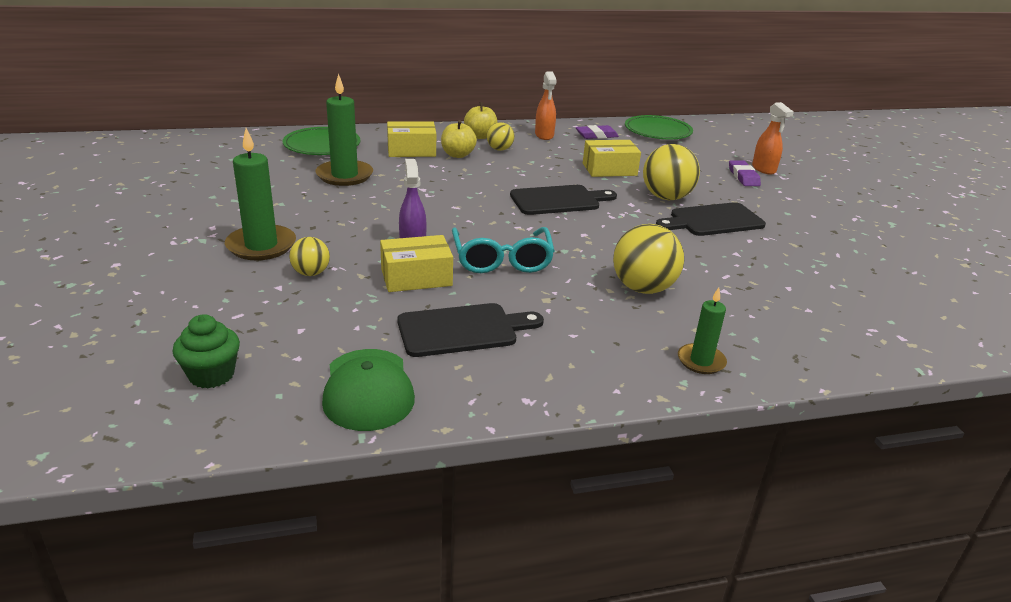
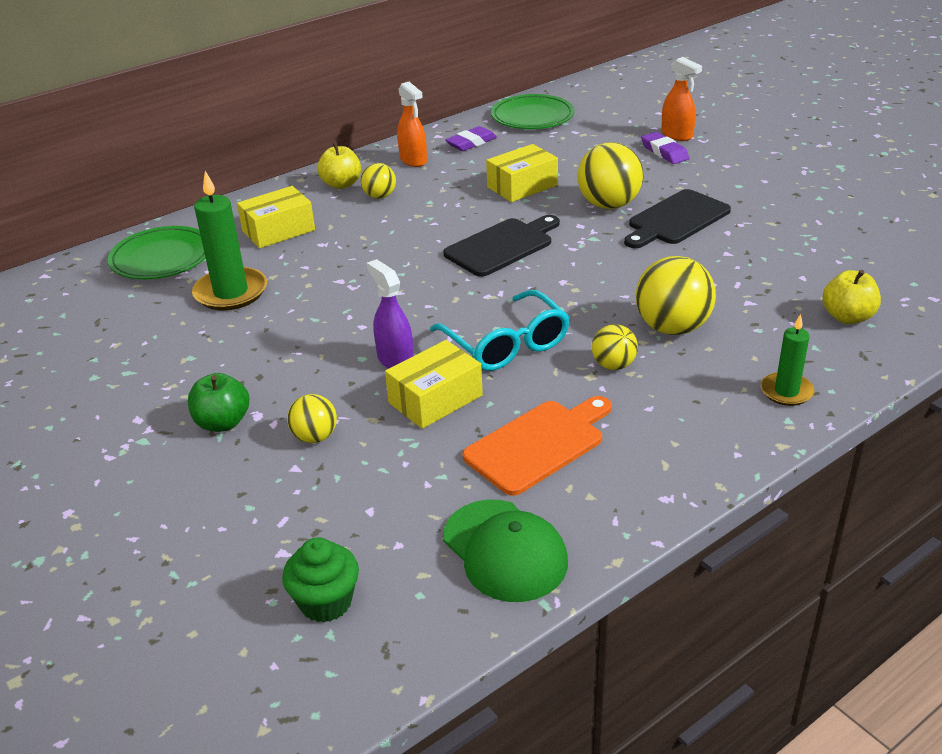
camera: 20 degrees left, 5 degrees up
green candle [225,128,296,260] -> green apple [188,373,249,432]
black cutting board [397,303,544,357] -> orange cutting board [462,396,612,496]
yellow apple [441,120,477,158] -> yellow apple moved to [822,270,881,324]
none -> yellow ball [592,324,638,370]

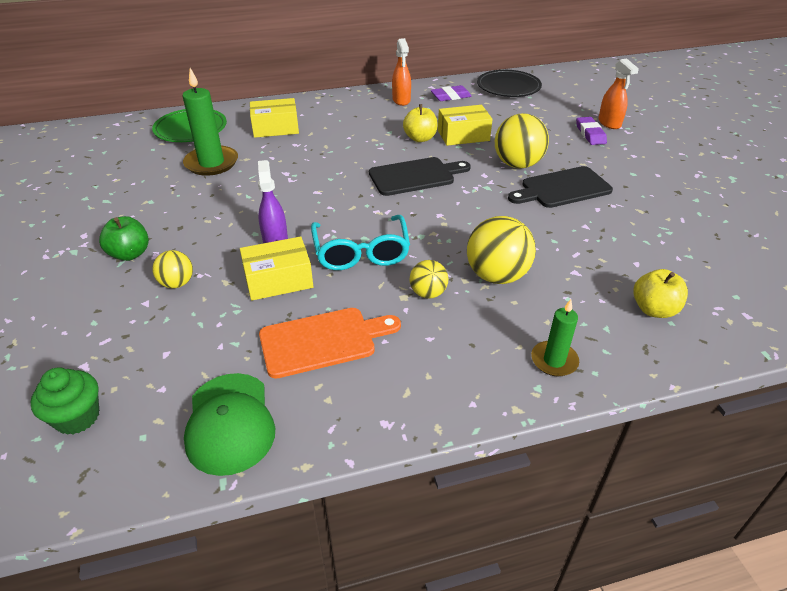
camera: 20 degrees right, 5 degrees up
yellow apple [317,142,361,189] -> yellow apple moved to [403,104,438,142]
yellow ball [361,163,396,199] -> none
green plate [491,94,574,129] -> black plate [477,70,542,97]

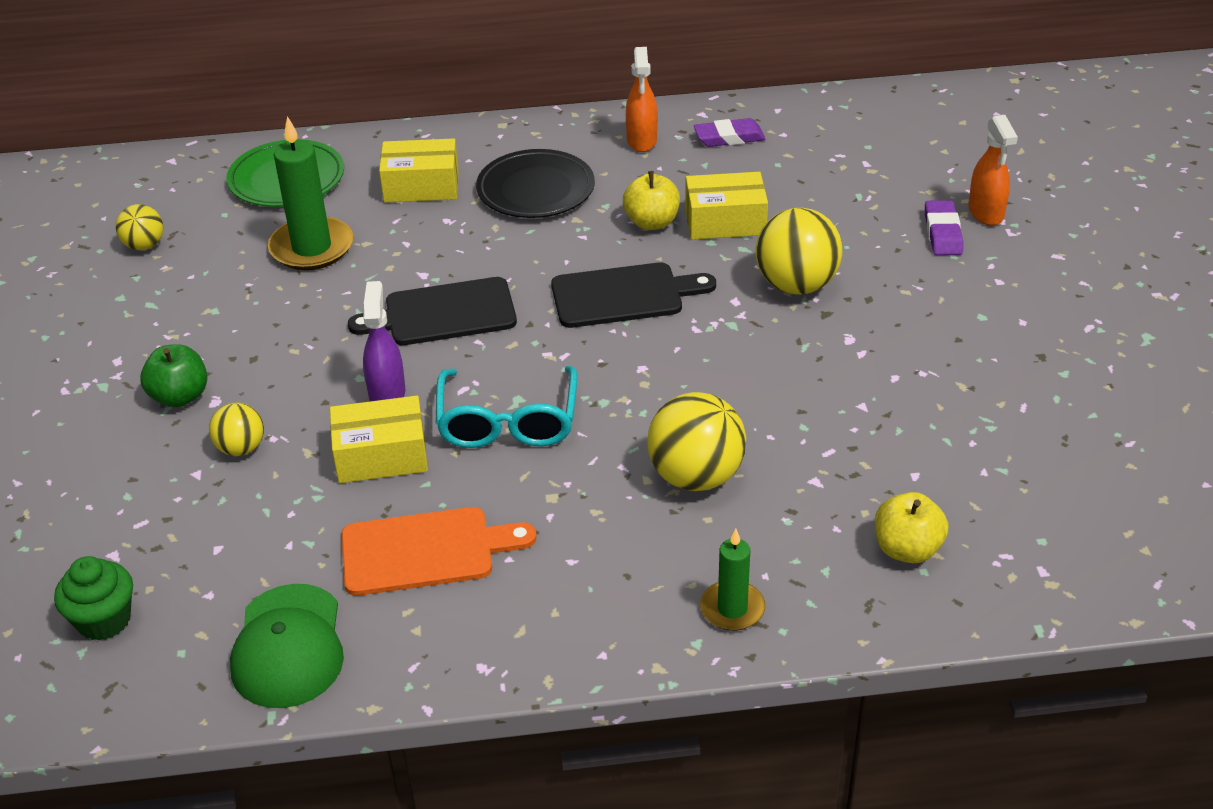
camera: 10 degrees right, 0 degrees up
yellow ball [410,260,448,299] -> yellow ball moved to [116,204,164,250]
black plate [477,70,542,97] -> black plate moved to [476,149,595,218]
black cutting board [508,166,613,208] -> black cutting board moved to [348,277,517,345]

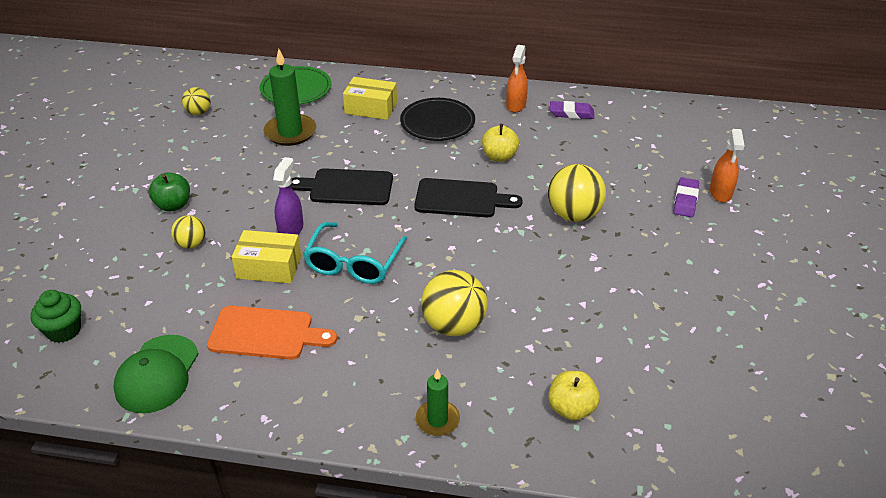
camera: 15 degrees right, 0 degrees up
yellow box [685,172,768,240] -> none

